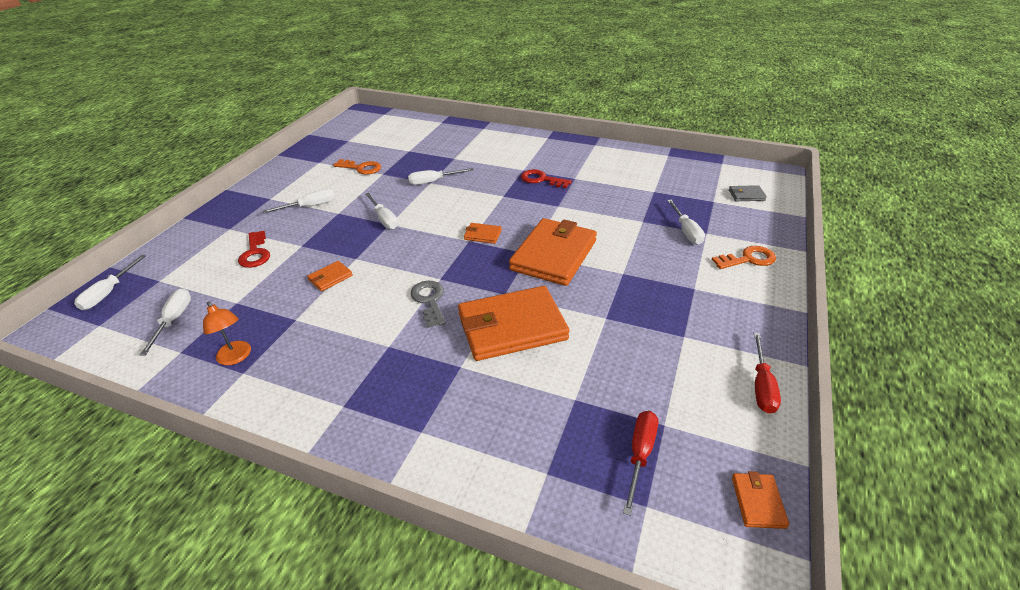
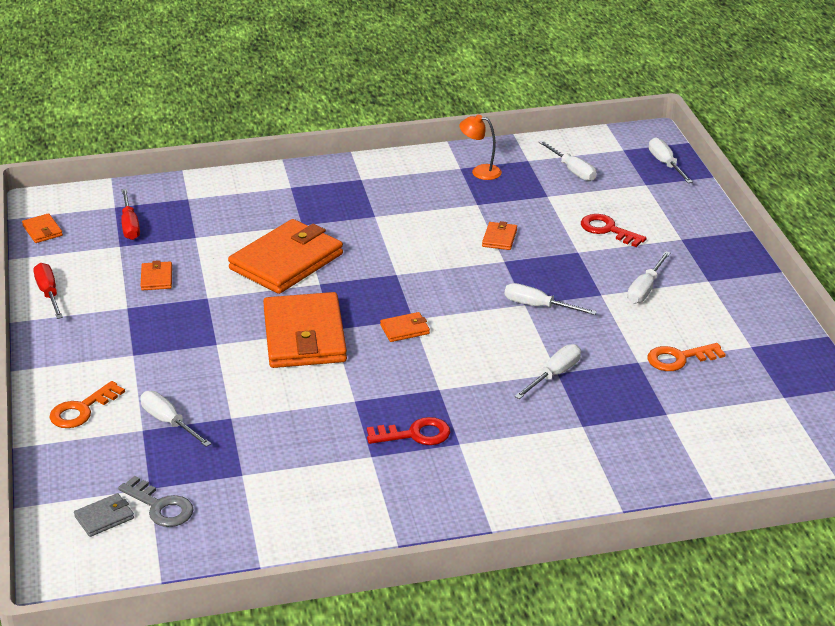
camera: 145 degrees right, 5 degrees down
grey key [410,281,446,328] -> grey key moved to [118,476,194,527]
none -> orange wallet [141,260,172,290]

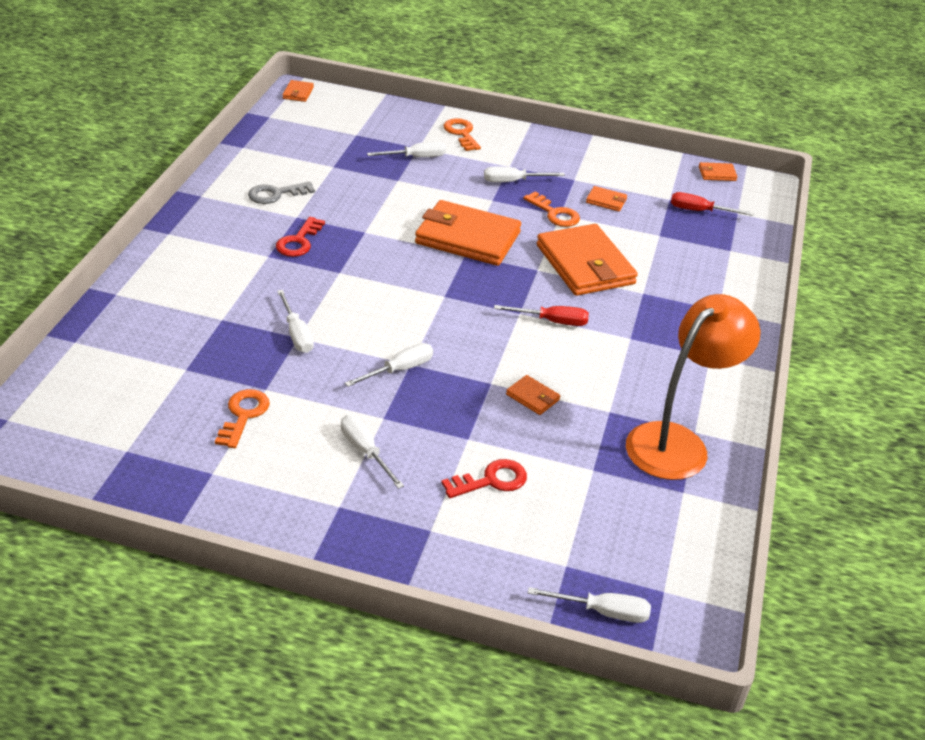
camera: 115 degrees right, 5 degrees up
red screwdriver [33,263,63,319] -> red screwdriver moved to [494,305,589,326]
grey wallet [74,493,134,537] -> none
grey key [118,476,194,527] -> grey key moved to [248,181,315,204]
orange wallet [380,312,430,342] -> orange wallet moved to [282,80,314,102]
orange lamp [459,115,502,180] -> orange lamp [626,294,761,480], size x2.21
white screwdriver [539,140,597,181] -> white screwdriver moved to [484,167,565,182]
none -> orange key [523,191,580,227]

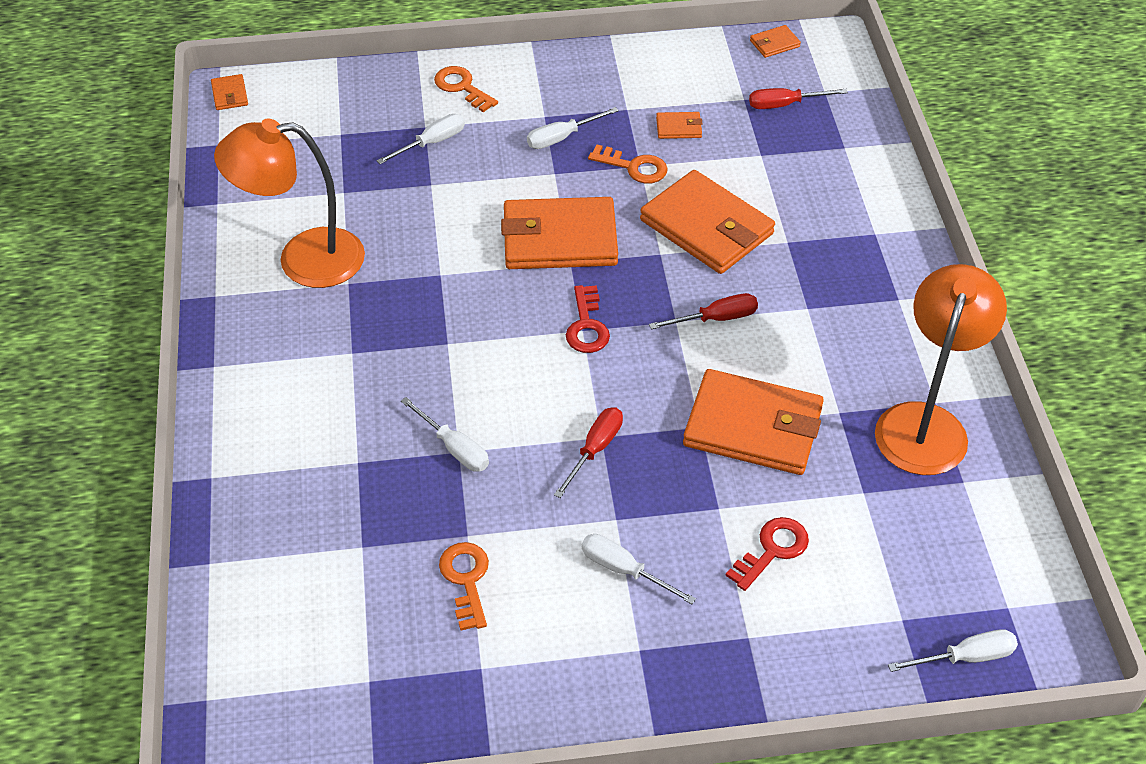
camera: 20 degrees left, 10 degrees up
grey key [248,181,315,204] -> orange lamp [214,119,365,288]
red key [276,217,325,257] -> red key moved to [566,285,610,353]
white screwdriver [345,343,433,387] -> red screwdriver [554,407,623,498]
orange wallet [506,375,560,415] -> orange wallet [683,369,824,475], size x2.38

